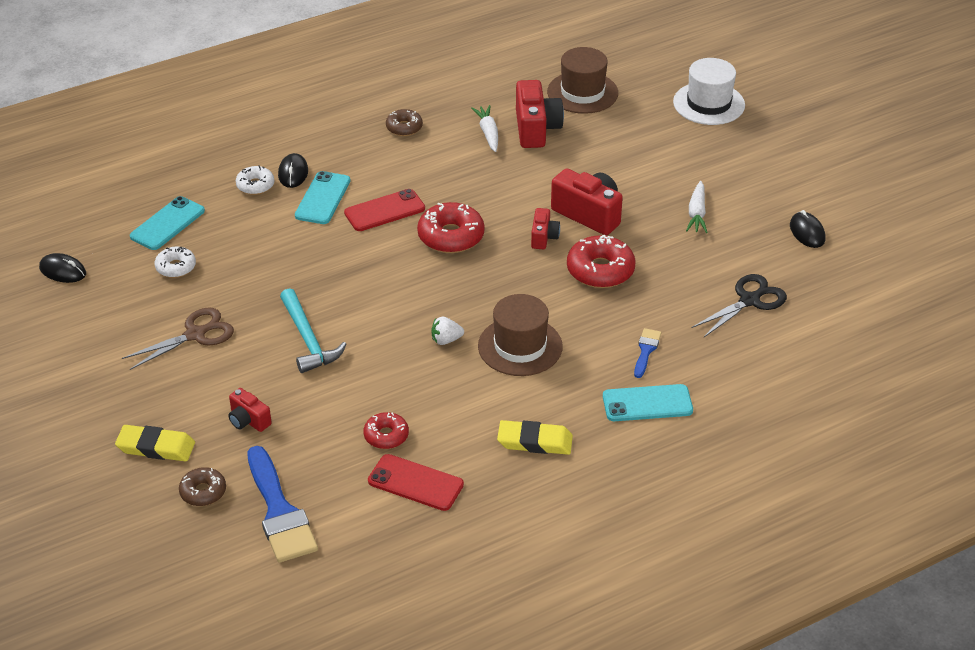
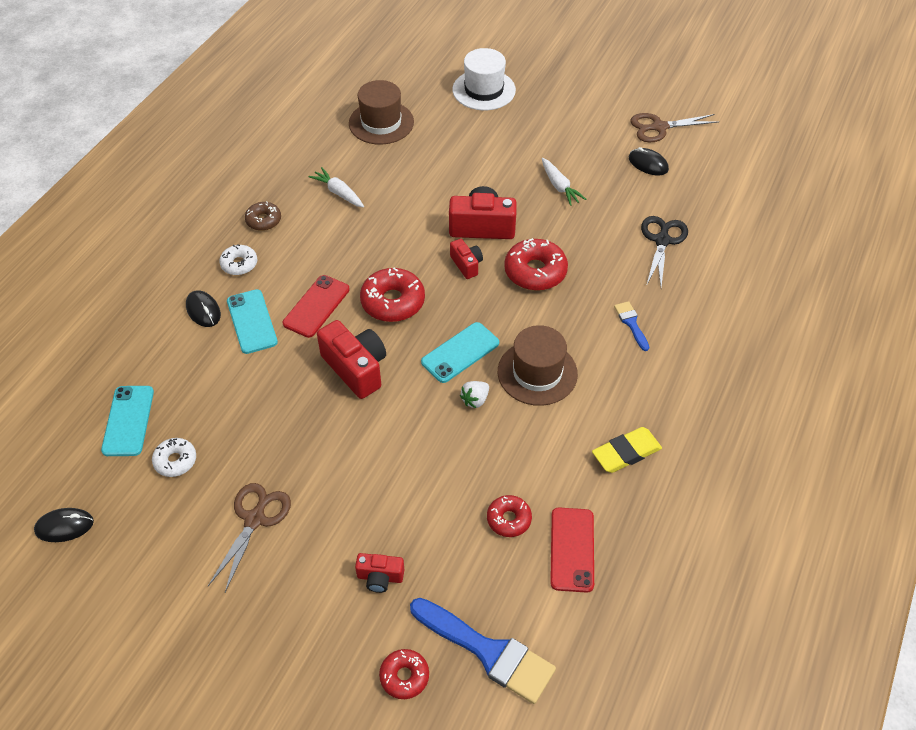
camera: 35 degrees left, 10 degrees up
yellow eraser [115,425,195,462] -> none
brown donut [179,467,226,506] -> red donut [379,649,429,699]
white donut [236,165,274,195] -> white donut moved to [219,244,257,275]
turquoise hammer [280,288,346,373] -> none
red phone [368,454,464,511] -> red phone turned 75 degrees counterclockwise [550,508,594,593]
red camera [516,80,564,148] -> red camera moved to [317,320,386,399]
turquoise phone [603,384,693,421] -> turquoise phone moved to [421,322,499,383]
none -> brown scissors [630,113,718,143]

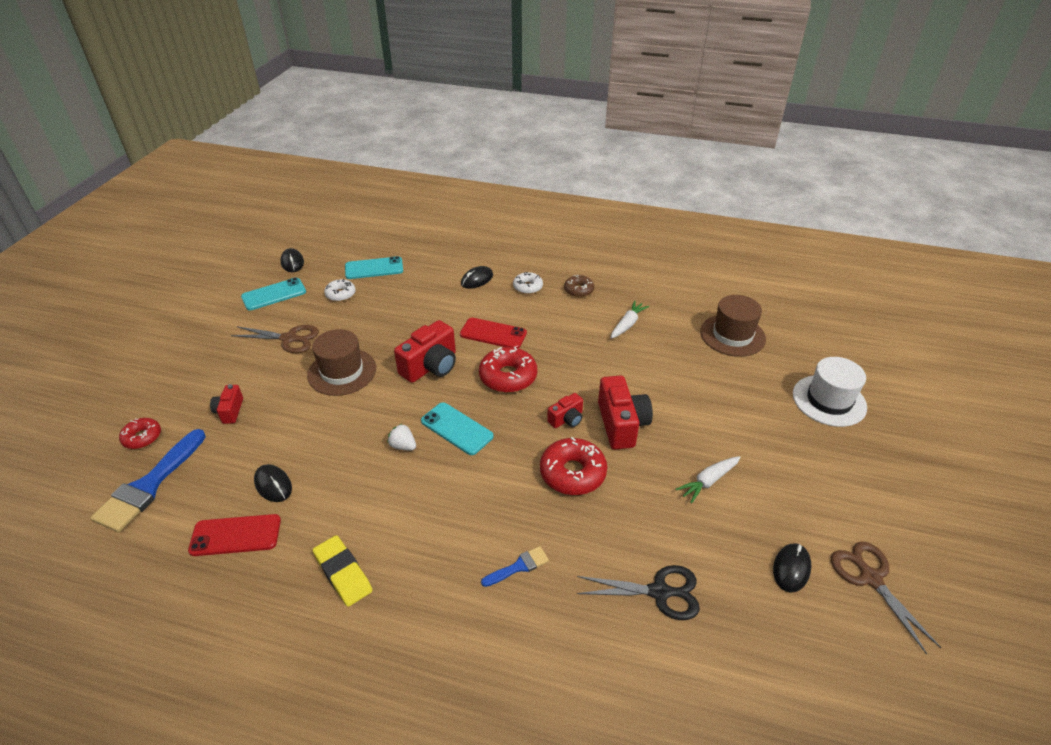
camera: 80 degrees right, 10 degrees down
turquoise phone [227,289,278,354] -> turquoise phone moved to [241,278,306,310]
red donut [487,495,532,537] -> black mouse [254,464,292,502]
brown hat [498,325,578,406] -> brown hat moved to [307,329,376,396]

